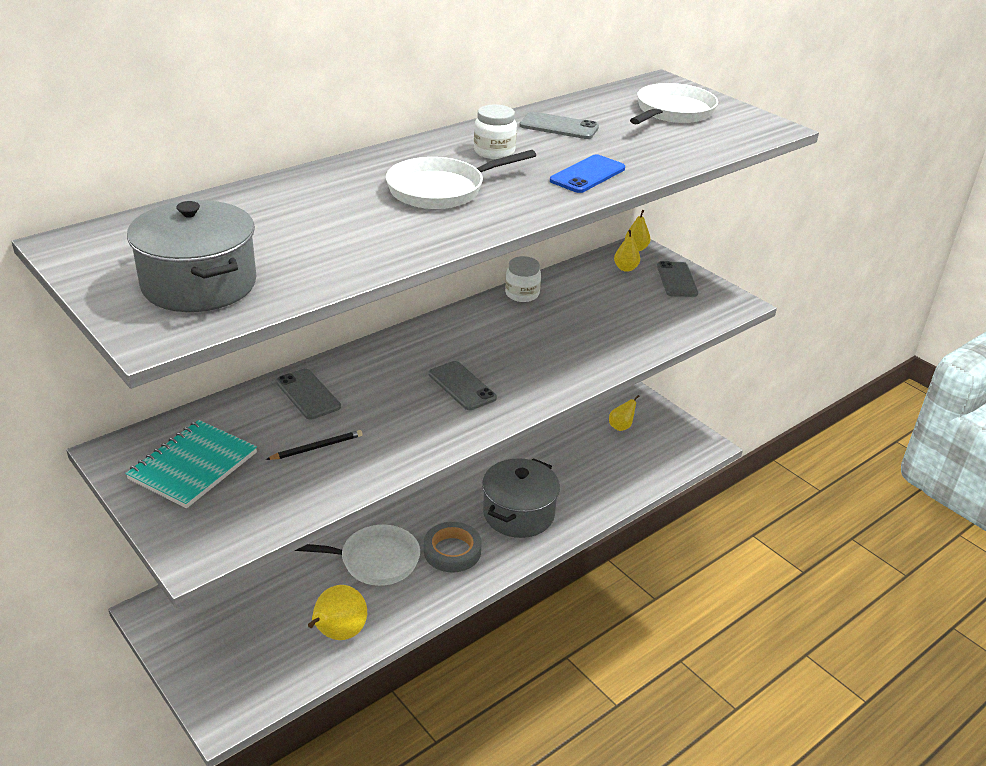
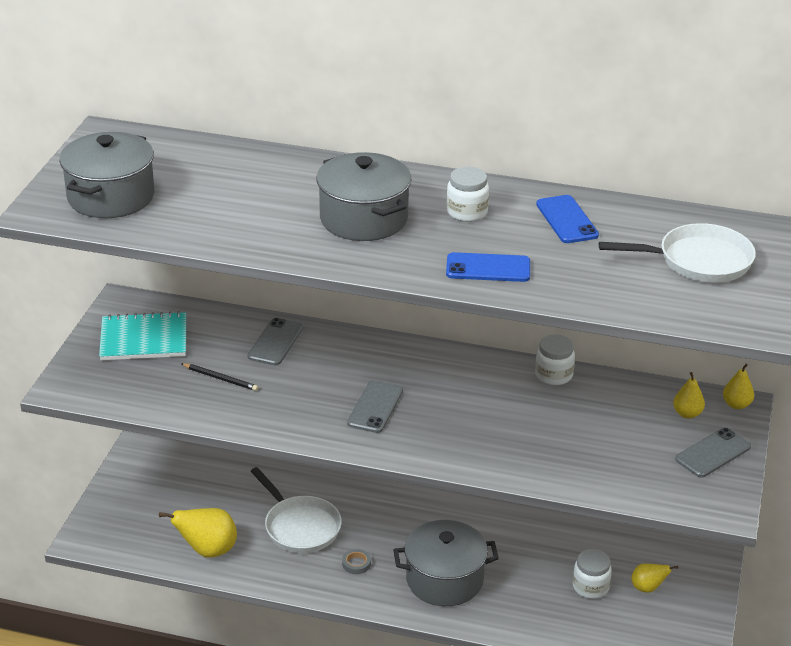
camera: 55 degrees right, 0 degrees up
white pan [386,150,536,209] -> grey pot [316,152,412,241]
grey tape [424,522,481,572] -> grey tape [342,549,371,574], size x0.49
grey phone [520,112,599,139] -> blue phone [536,195,599,243]
none -> white jar [573,549,612,599]

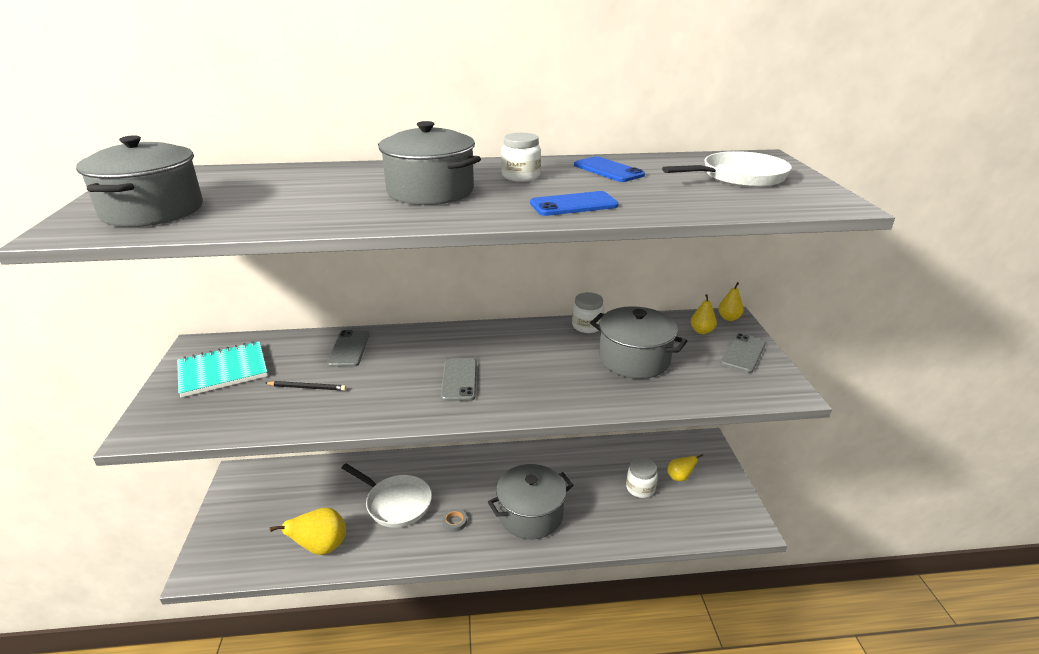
camera: 20 degrees left, 5 degrees down
none -> grey pot [590,306,687,379]

